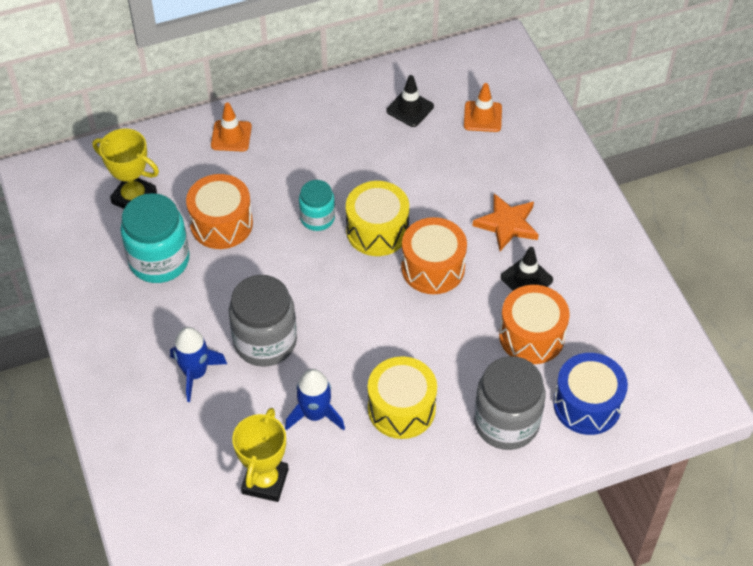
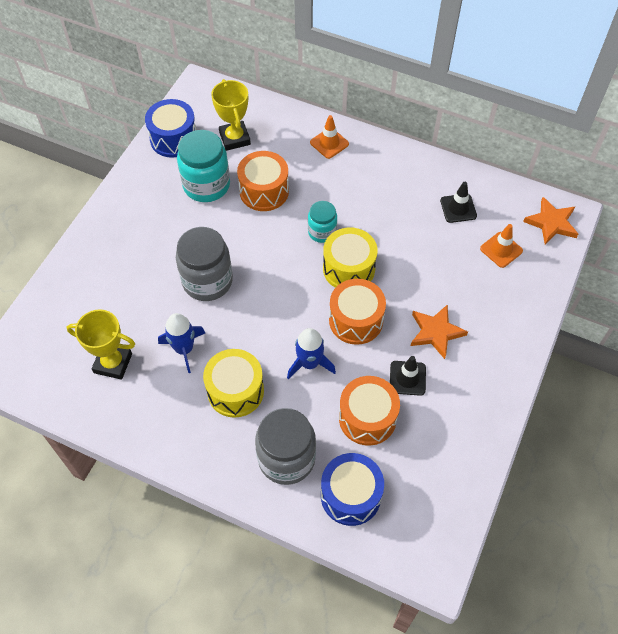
camera: 45 degrees right, 5 degrees up
blue rocket [170,327,227,402] -> blue rocket moved to [287,328,336,379]
yellow trophy [232,408,289,502] -> yellow trophy turned 45 degrees clockwise [67,309,135,380]
none -> blue drum [145,99,196,158]
none -> orange star [523,197,578,245]

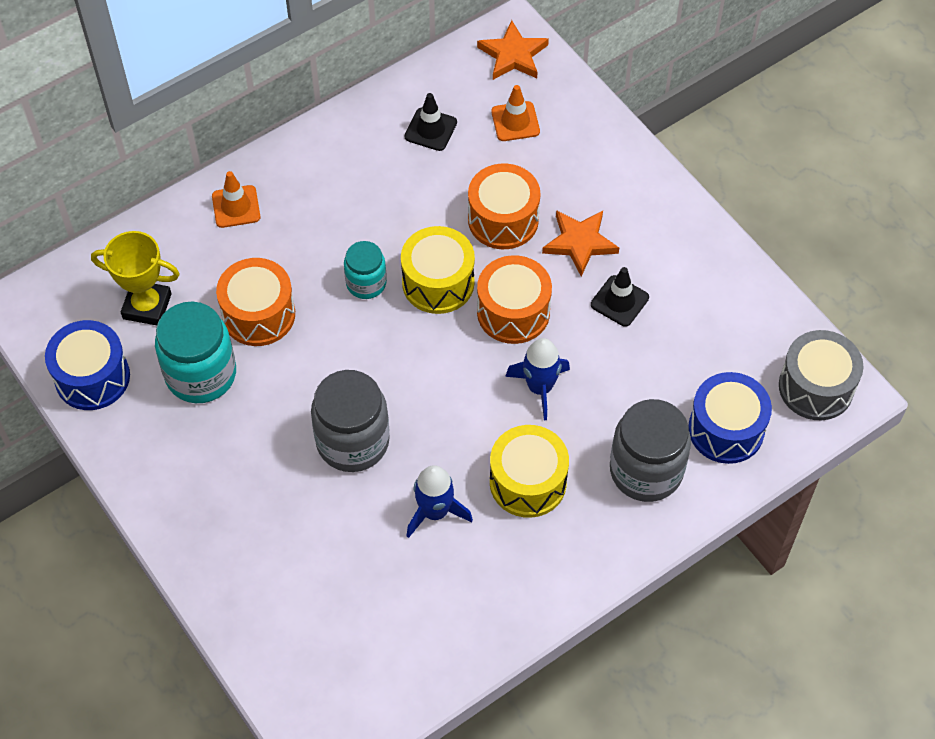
camera: 60 degrees left, 0 degrees up
yellow trophy [67,309,135,380] -> none
orange drum [339,376,400,446] -> orange drum moved to [468,163,540,249]
none -> grey drum [779,330,864,420]

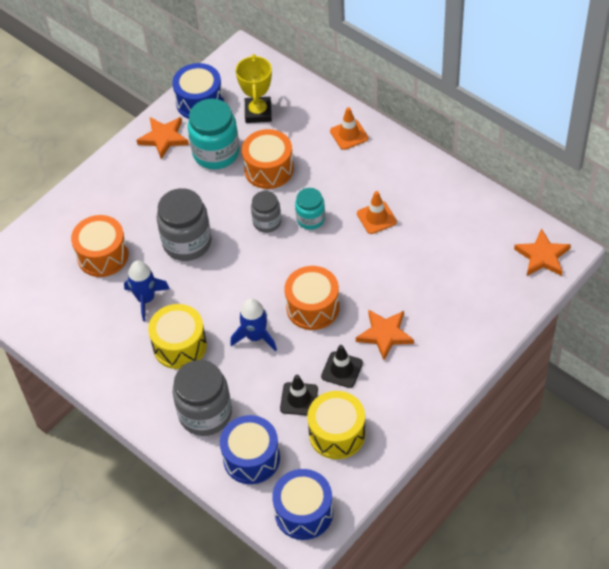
camera: 80 degrees right, 5 degrees down
yellow drum [401,226,475,314] -> yellow drum moved to [307,391,366,459]
black traffic cone [404,93,457,151] -> black traffic cone moved to [280,375,318,416]
orange drum [468,163,540,249] -> orange drum moved to [71,215,129,277]
orange traffic cone [491,85,540,141] -> orange traffic cone moved to [357,191,397,234]
grey drum [779,330,864,420] -> blue drum [272,469,333,540]
none -> orange star [137,117,189,159]
none -> grey jar [251,191,281,233]

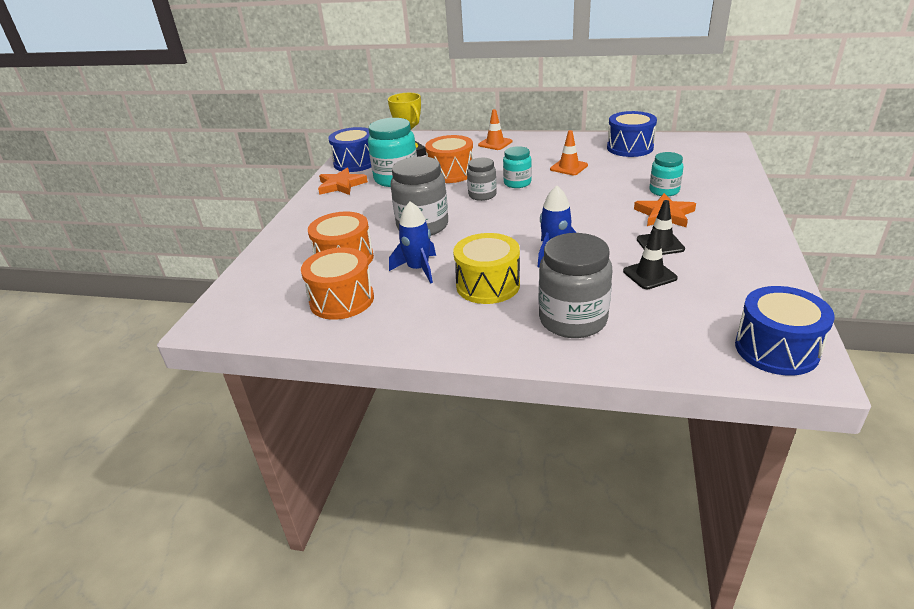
camera: 30 degrees left, 20 degrees down
blue drum [220,415,280,484] -> blue drum moved to [607,111,657,157]
orange drum [285,266,340,330] -> orange drum moved to [301,247,374,320]
yellow drum [307,391,366,459] -> none
orange star [514,228,571,276] -> none
none -> turquoise jar [649,152,683,197]

